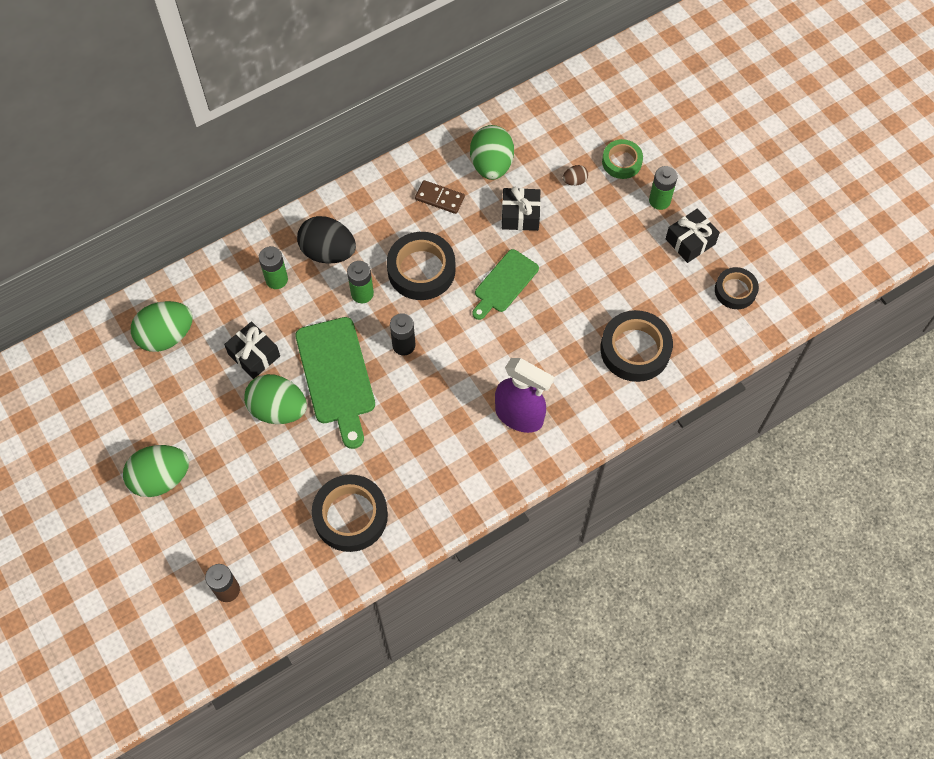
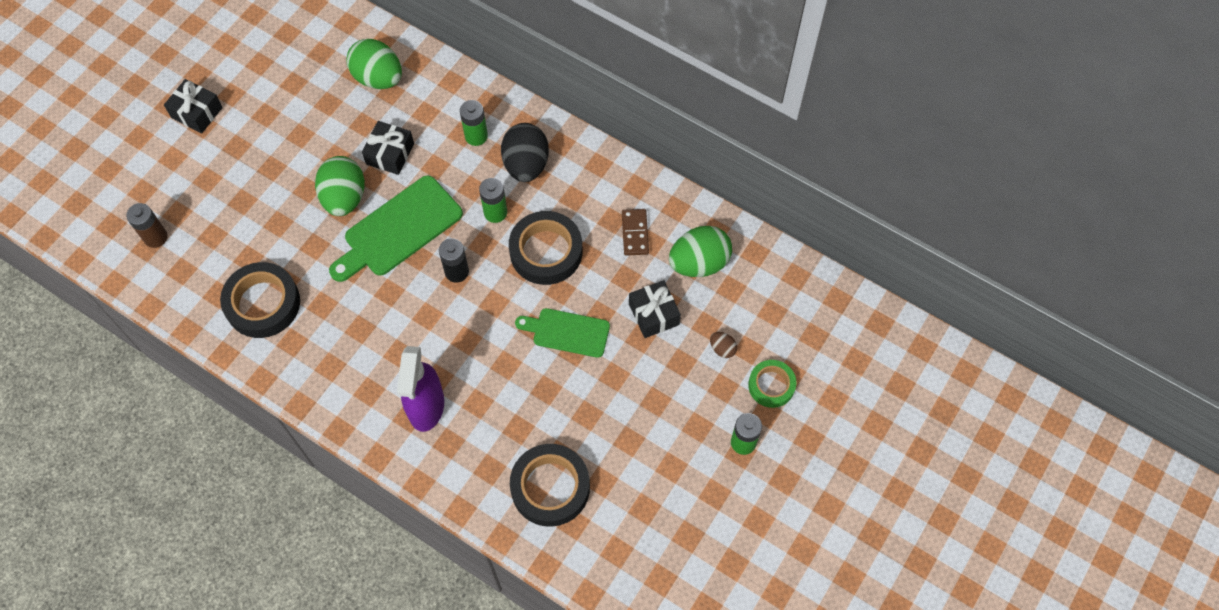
camera: 65 degrees right, 0 degrees up
green egg [123,445,189,497] -> none
black gift [666,209,720,263] -> black gift moved to [164,79,223,133]
black tape [715,267,759,309] -> none

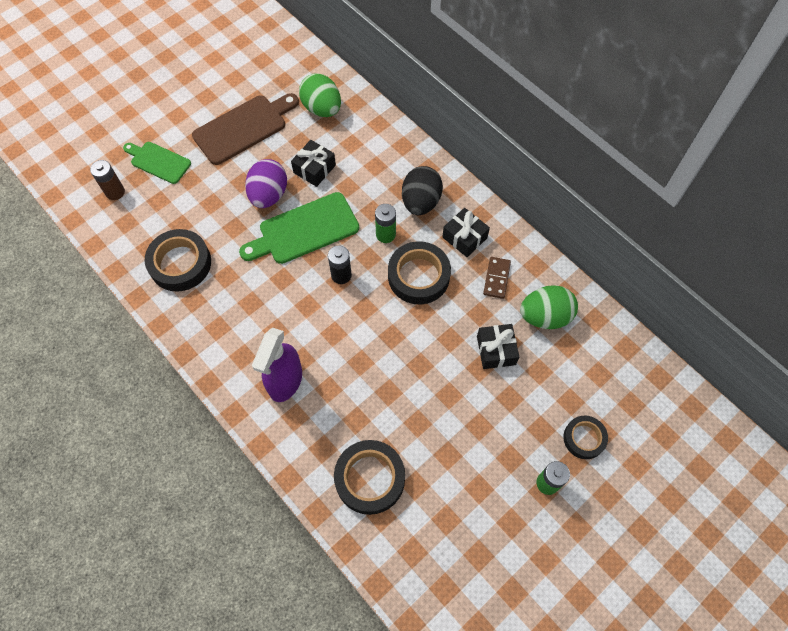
camera: 15 degrees right, 0 degrees up
black gift [164,79,223,133] -> black gift moved to [442,208,490,257]
green egg [315,156,365,216] -> purple egg [245,159,287,208]
green battery [460,100,488,146] -> none
green cutting board [515,308,610,358] -> green cutting board moved to [123,142,191,184]
brown egg [710,332,737,358] -> none
green tape [748,360,796,408] -> black tape [563,416,608,459]
none -> brown cutting board [192,93,299,165]

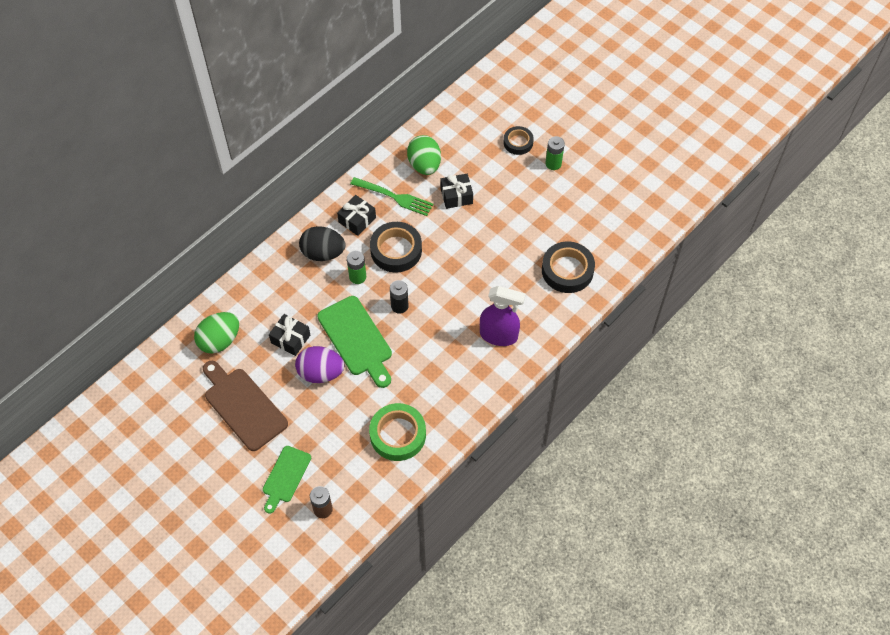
camera: 95 degrees left, 5 degrees down
black tape [145,229,211,292] -> green tape [369,403,426,461]
brown domino [483,257,511,299] -> green fork [350,177,433,216]

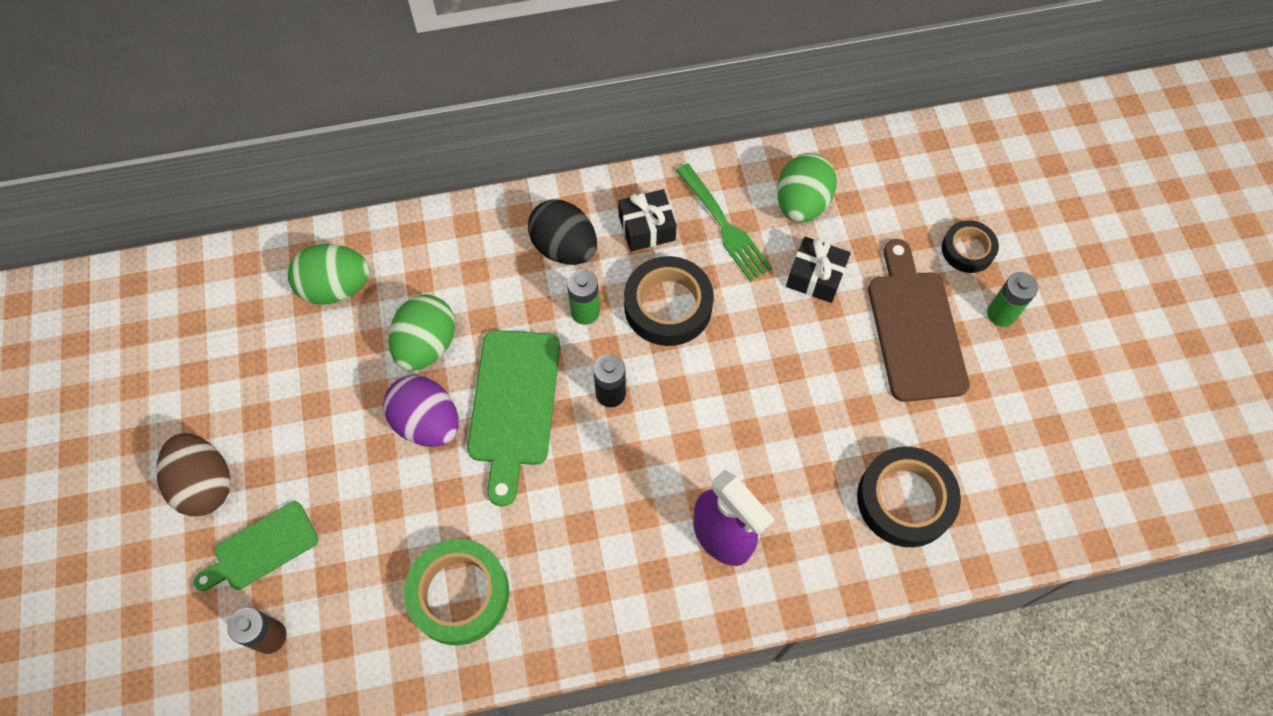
camera: 35 degrees right, 5 degrees up
brown cutting board [203,361,288,451] -> brown cutting board moved to [868,239,970,402]
black gift [269,314,310,356] -> green egg [388,295,455,371]
none -> brown egg [156,433,231,516]

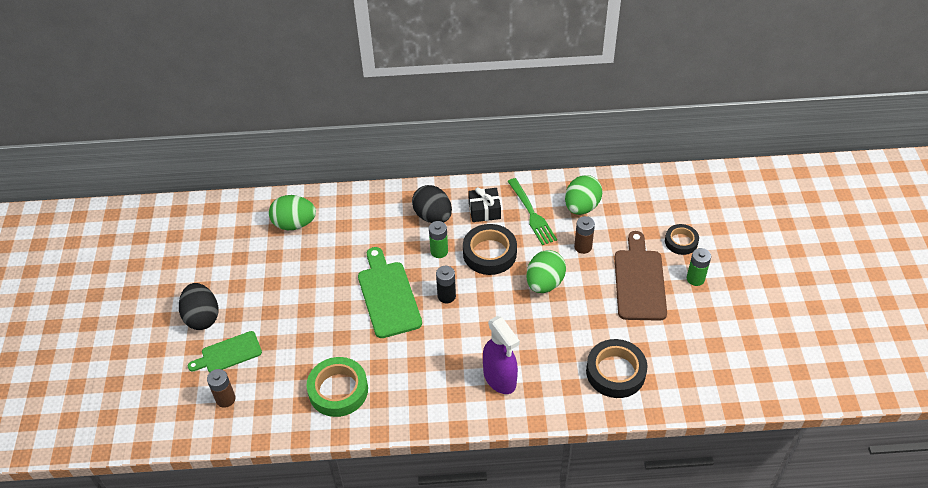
camera: 10 degrees right, 15 degrees down
brown egg [156,433,231,516] -> black egg [179,283,218,330]
purple egg [383,375,459,447] -> none
green egg [388,295,455,371] -> green egg moved to [526,250,566,293]
green cutting board [467,330,560,506] -> green cutting board turned 150 degrees clockwise [358,247,422,338]
black gift [786,236,851,303] -> brown battery [574,216,595,254]

